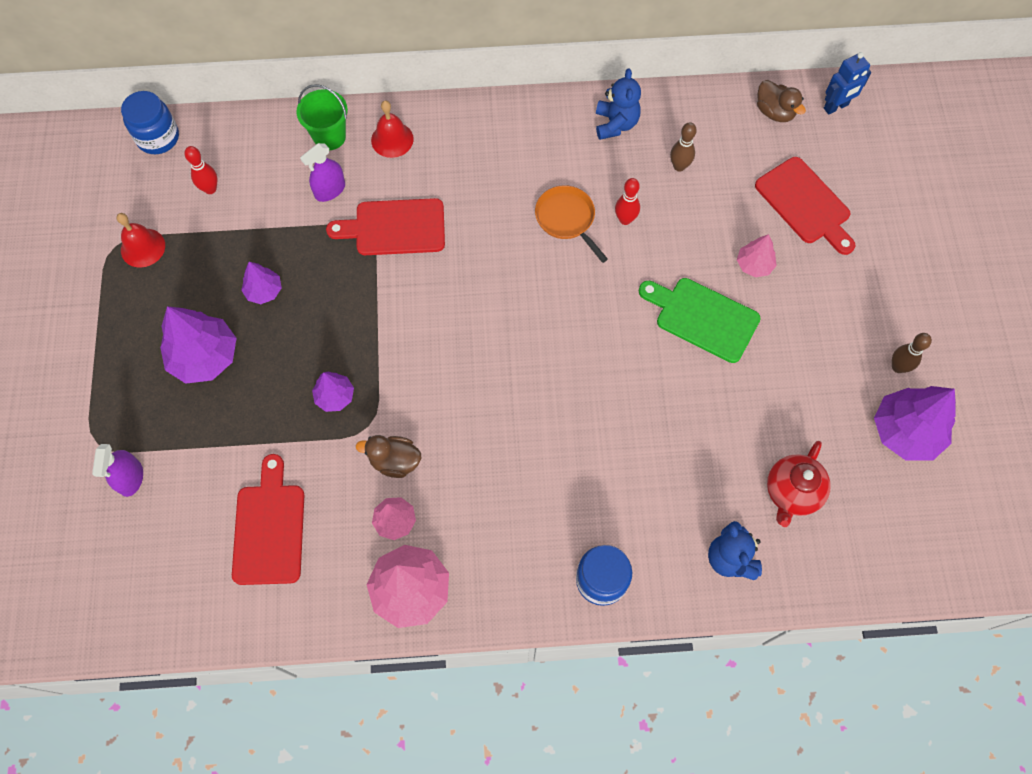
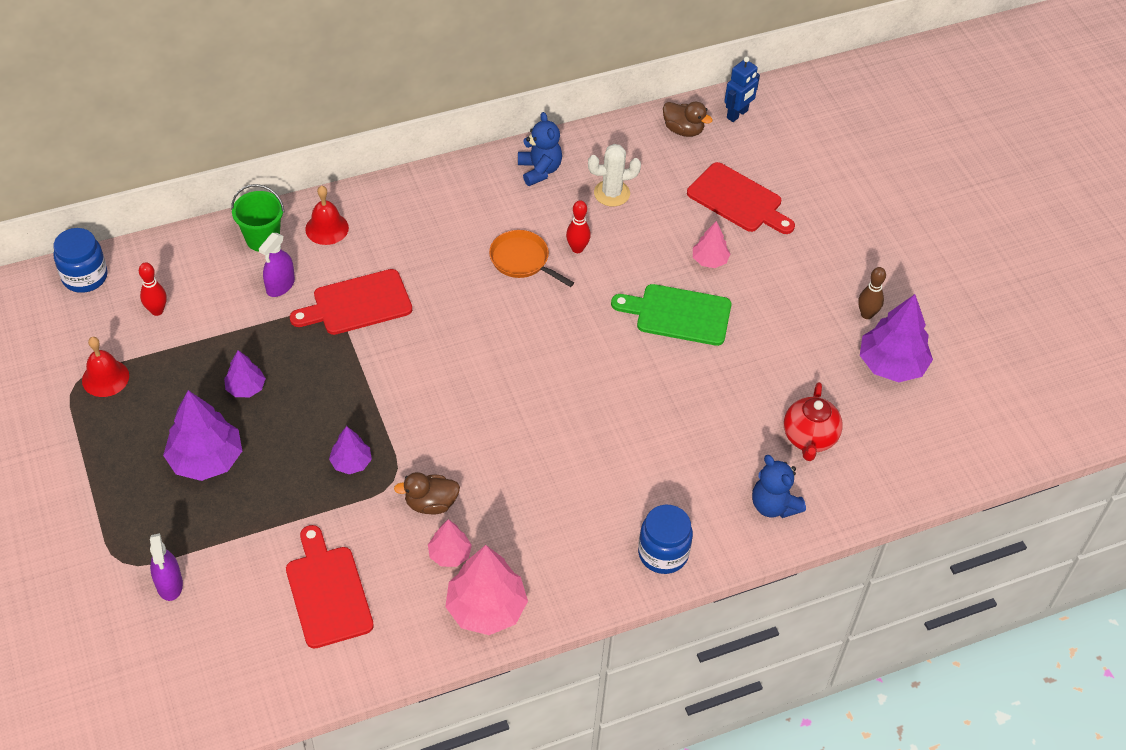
camera: 20 degrees left, 15 degrees down
brown bowling pin [670,122,697,172] -> white cactus [588,144,641,207]

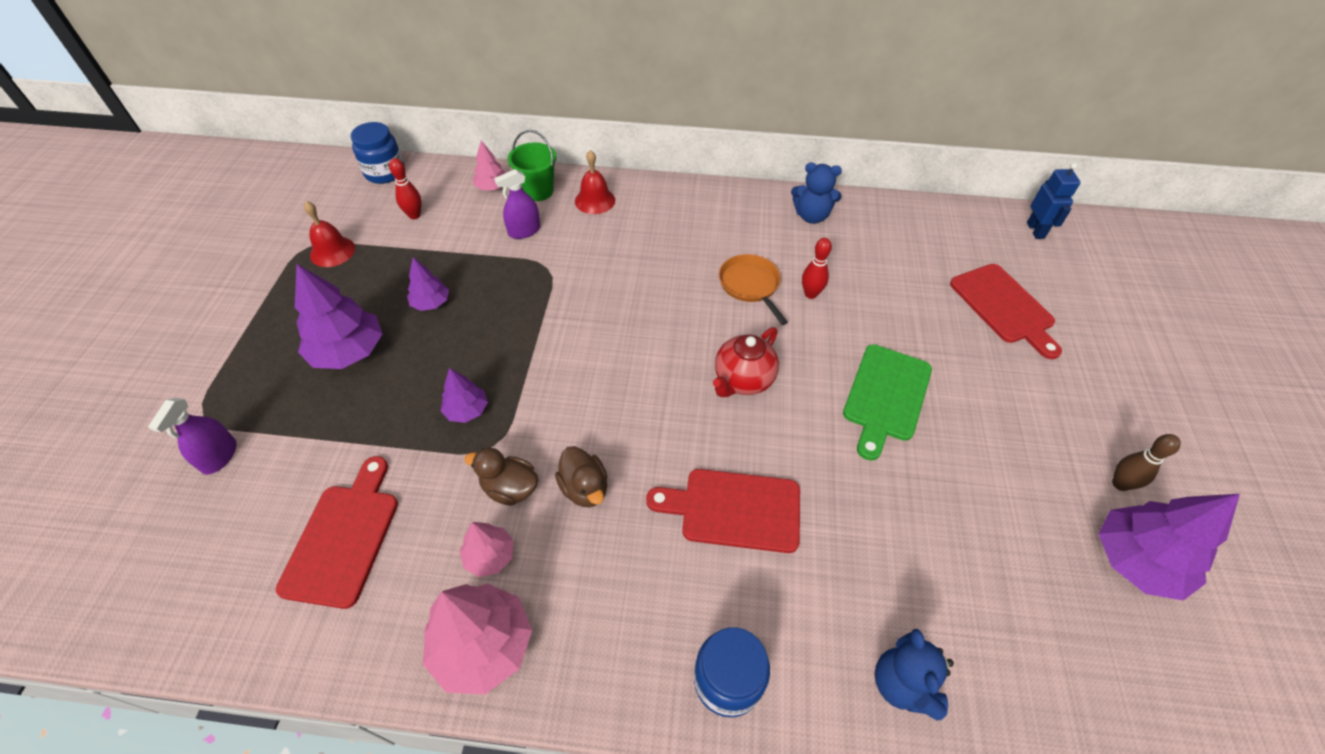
camera: 30 degrees right, 0 degrees up
red cutting board [290,269,412,335] -> red cutting board moved to [646,469,800,553]
blue teddy bear [518,112,562,186] -> blue teddy bear turned 90 degrees clockwise [791,163,842,224]
white cactus [588,144,641,207] -> none
green cutting board [611,284,731,346] -> green cutting board turned 105 degrees counterclockwise [843,344,932,460]
brown duck [663,102,713,137] -> brown duck moved to [555,446,607,507]
pink tree [693,221,730,268] -> pink tree moved to [473,141,505,190]
blue robot [724,57,760,122] -> blue robot turned 75 degrees counterclockwise [1027,163,1081,239]
red teapot [784,382,843,461] -> red teapot moved to [713,327,779,397]

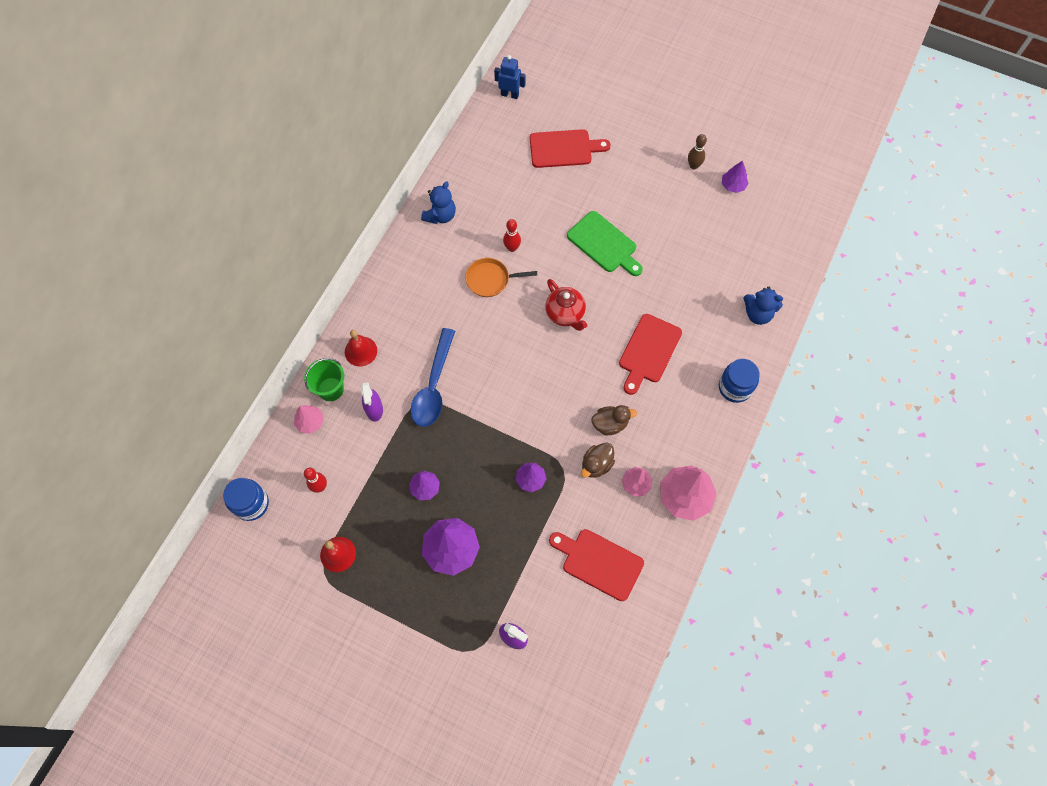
camera: 70 degrees left, 15 degrees up
purple tree [1099,494,1240,601] -> purple tree [722,161,749,193], size x0.55
none -> blue spoon [411,328,455,427]

